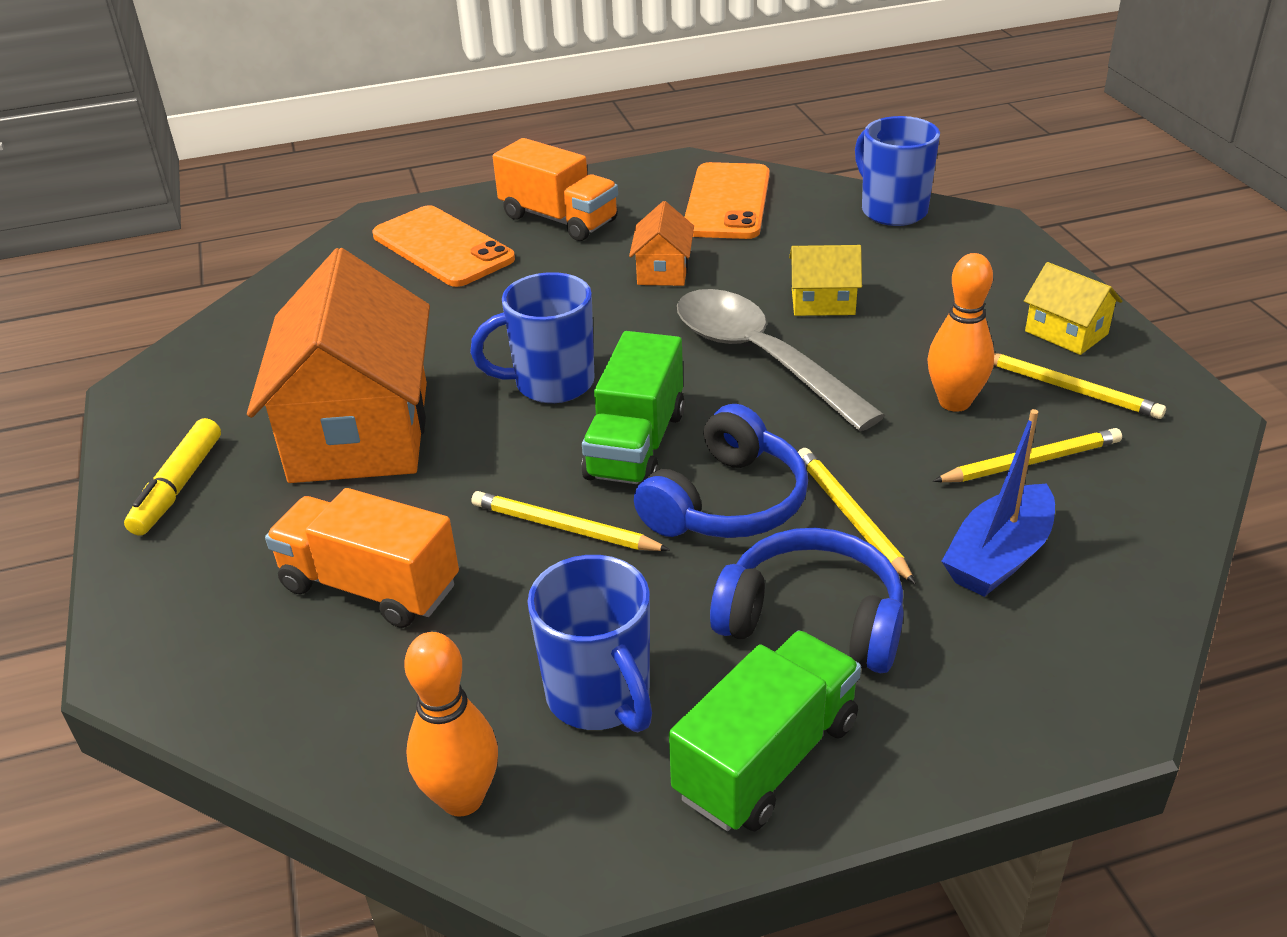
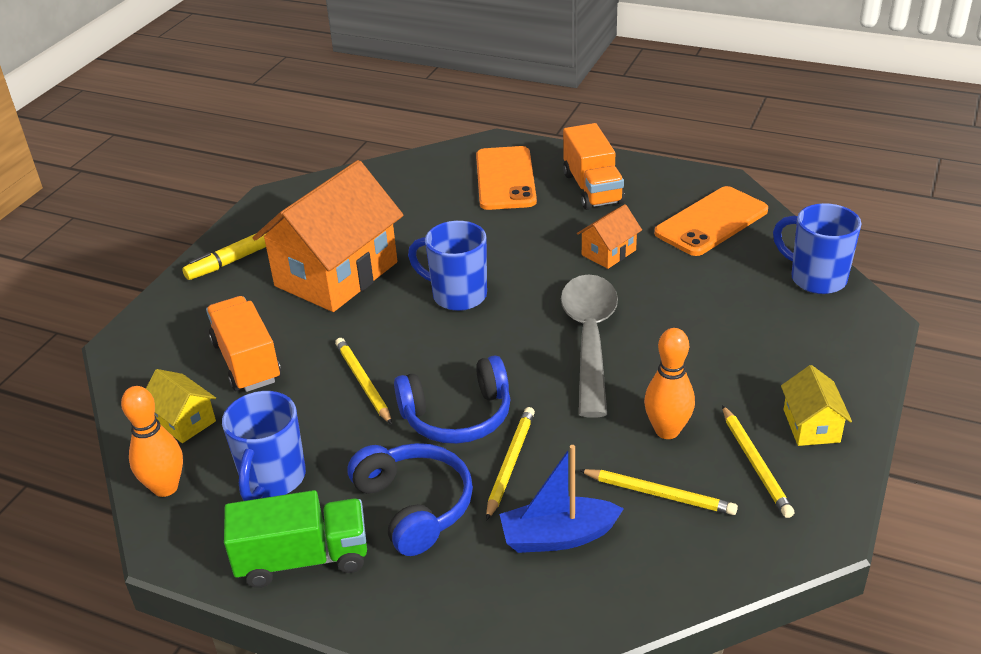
camera: 40 degrees right, 0 degrees up
green truck [582,331,685,484] -> none
yellow house [789,245,862,316] -> yellow house moved to [146,369,216,443]
blue mug [855,116,940,226] -> blue mug turned 60 degrees counterclockwise [773,203,861,294]

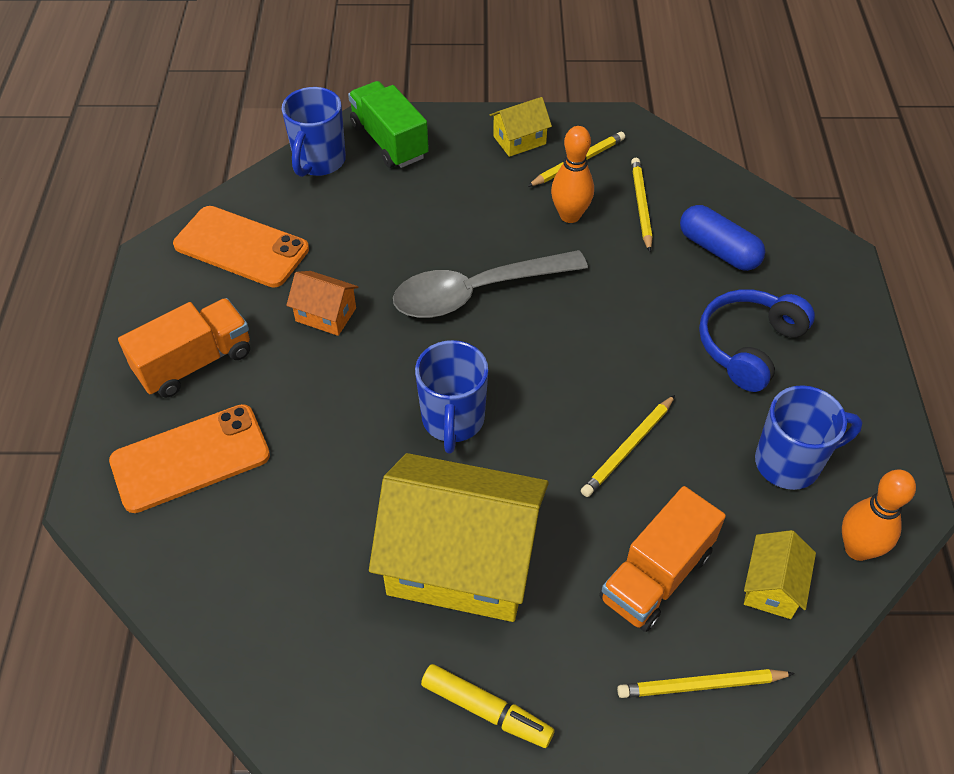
camera: 115 degrees left, 15 degrees up
green truck [224,490,367,588] -> green truck moved to [348,81,429,168]
orange house [253,160,404,312] -> yellow house [369,453,549,622]
blue headphones [394,355,511,444] -> none
yellow pencil [486,407,535,521] -> yellow pencil moved to [617,669,795,698]
blue boat [500,445,624,553] -> blue capsule [680,205,765,271]

